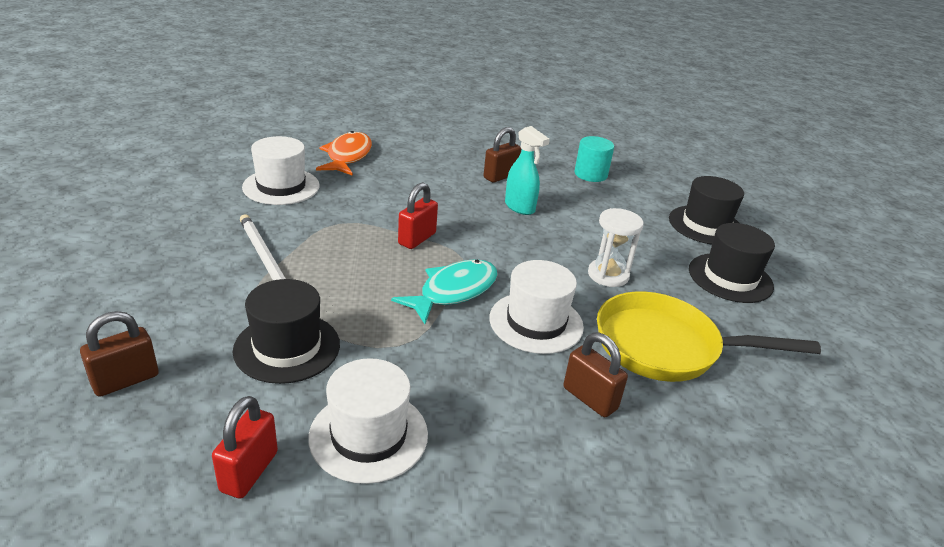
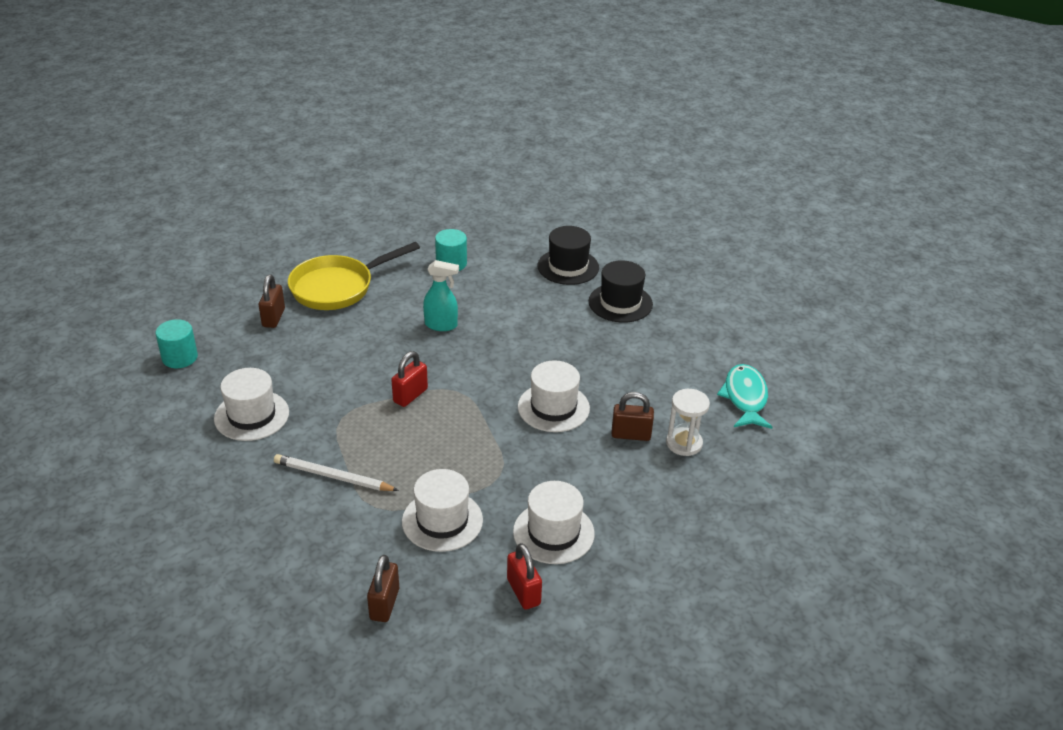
camera: 40 degrees left, 5 degrees up
black hat [233,279,340,384] -> white hat [402,469,483,552]
orange fish [316,131,372,176] -> none
turquoise fish [391,259,498,324] -> turquoise fish moved to [717,364,772,429]
red padlock [398,182,438,249] -> red padlock turned 45 degrees clockwise [391,351,428,407]
brown padlock [484,127,521,183] -> brown padlock moved to [259,274,285,328]
white hourglass [588,208,644,287] -> white hourglass moved to [666,389,710,456]
yellow pan [597,292,821,382] -> yellow pan moved to [288,242,420,310]
none -> turquoise cylinder [155,319,198,368]

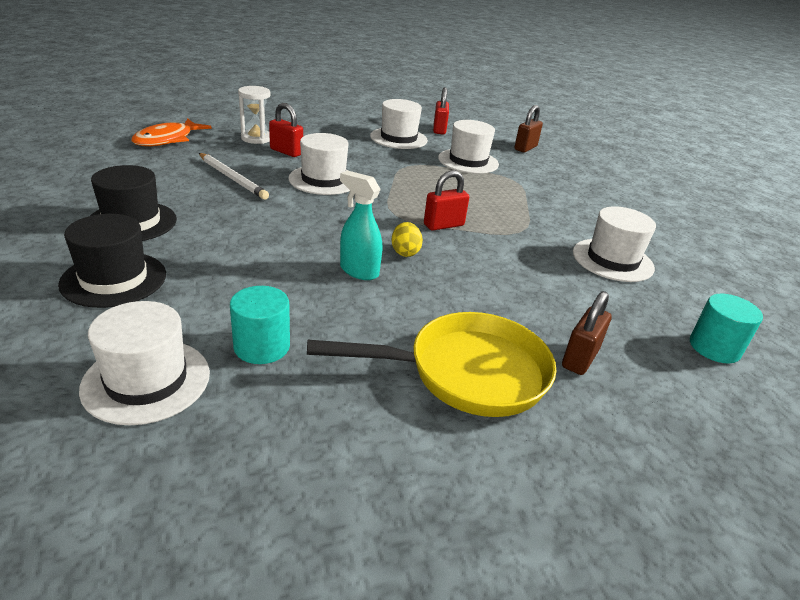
camera: 155 degrees left, 5 degrees down
white pencil [274,454,399,491] -> white pencil moved to [199,153,269,199]
brown padlock [611,392,654,441] -> red padlock [269,103,303,157]
turquoise fish [717,364,772,429] -> orange fish [131,119,212,146]
none -> white hat [79,301,210,425]
none -> yellow egg [391,222,423,257]

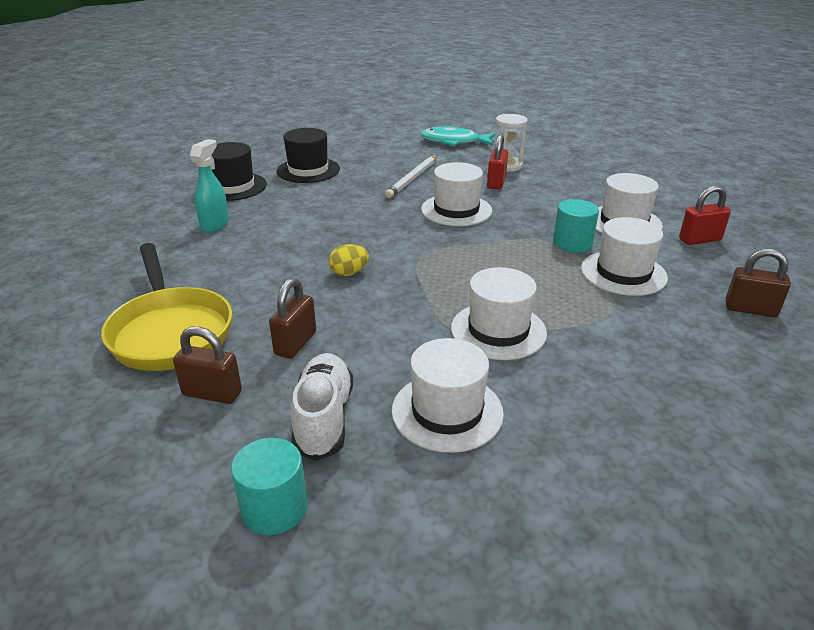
camera: 75 degrees right, 0 degrees up
white hat [79,301,210,425] -> white hat moved to [451,267,547,360]
orange fish [131,119,212,146] -> turquoise fish [421,127,495,146]
turquoise cylinder [230,286,290,364] -> turquoise cylinder moved to [553,199,599,253]
turquoise spray bottle [340,170,382,280] -> turquoise spray bottle moved to [190,139,229,233]
red padlock [424,170,469,231] -> none
none -> brown padlock [269,278,316,359]
none -> white shoe [291,353,353,461]

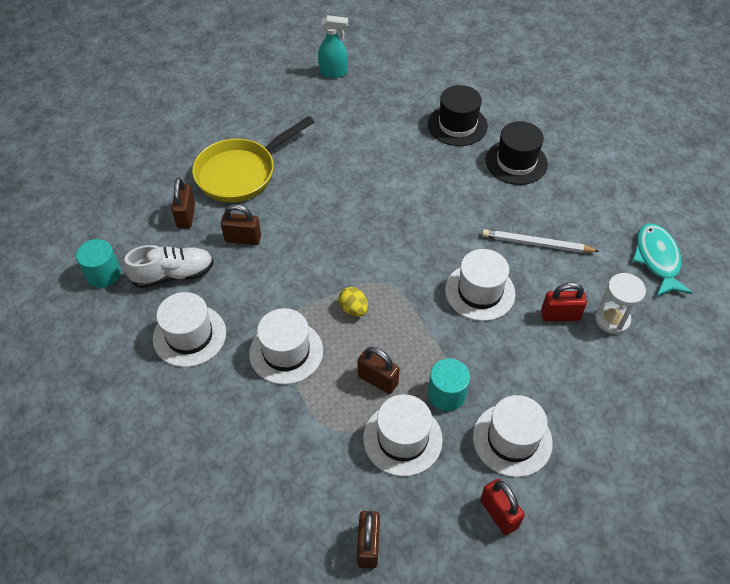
camera: 75 degrees right, 20 degrees up
turquoise spray bottle [190,139,229,233] -> turquoise spray bottle moved to [318,15,348,78]
yellow egg [329,244,369,276] -> yellow egg moved to [338,287,368,316]
none -> brown padlock [358,347,400,394]

